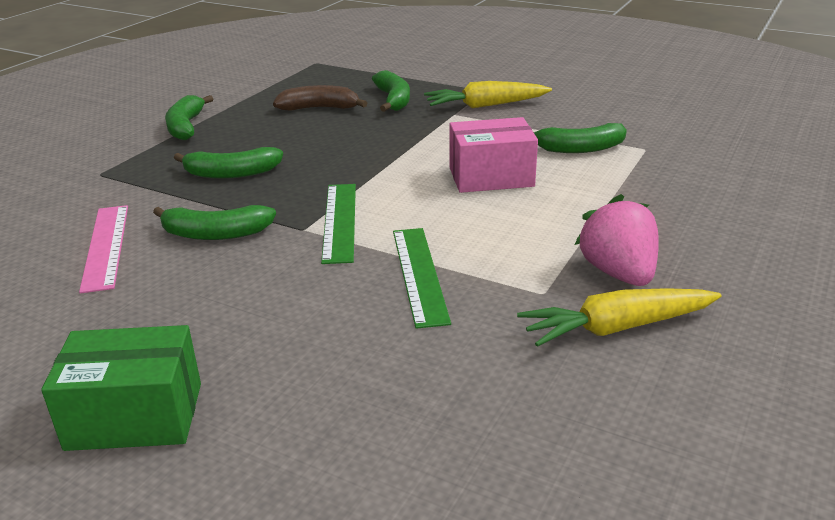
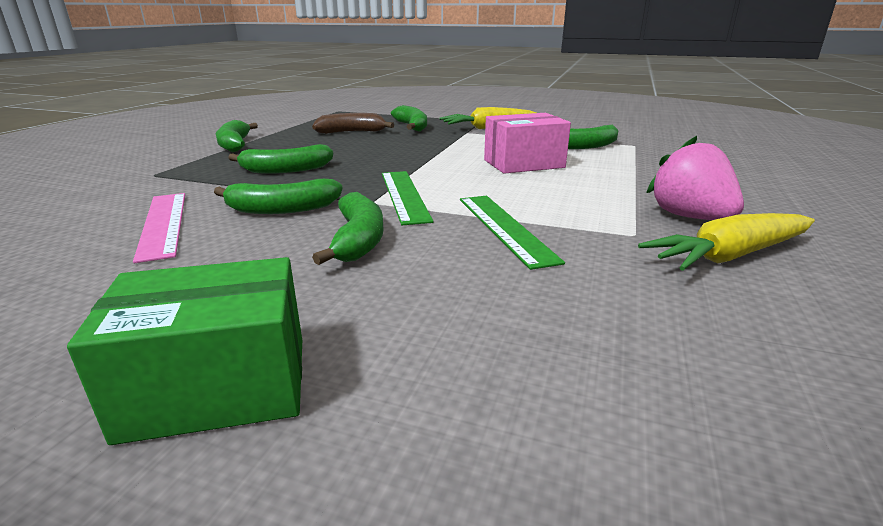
camera: 10 degrees left, 5 degrees down
none -> green banana [312,192,384,265]

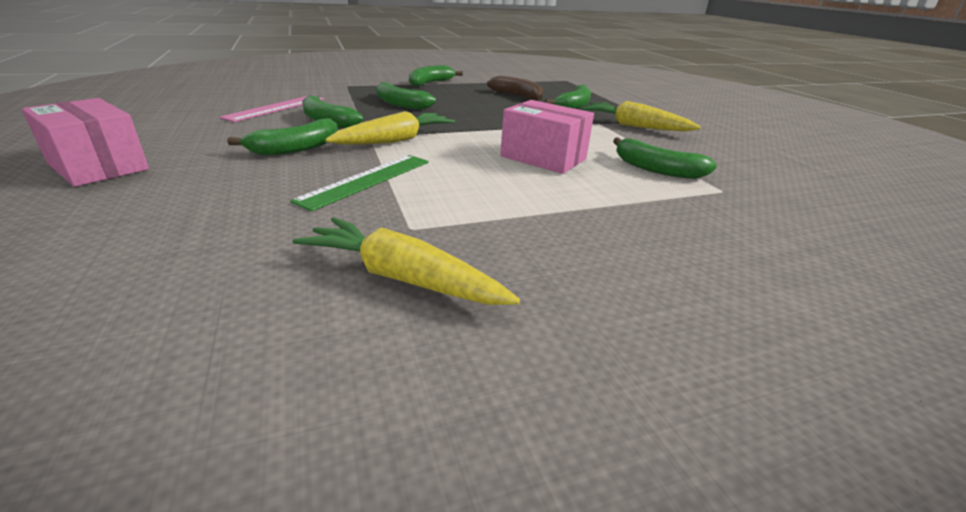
camera: 50 degrees right, 5 degrees up
green box [67,257,302,445] -> pink box [22,98,149,187]
green ruler [382,171,433,225] -> yellow carrot [325,111,455,145]
pink strawberry [646,136,744,220] -> none

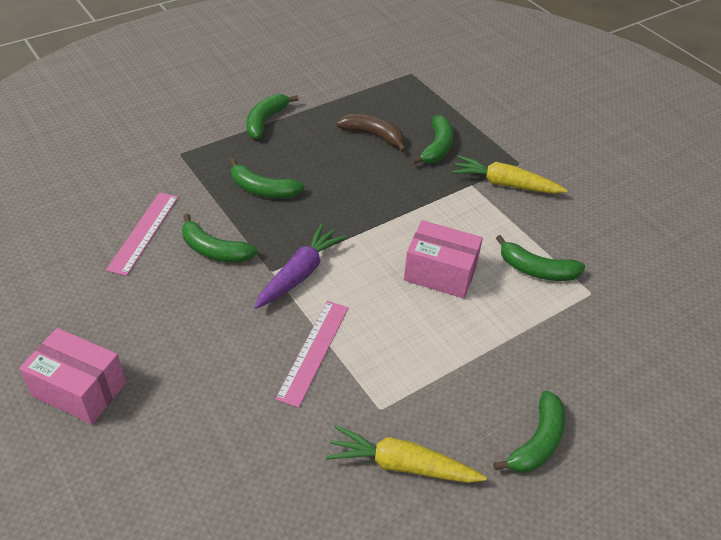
camera: 15 degrees left, 15 degrees up
green banana [227,118,338,156] -> green banana moved to [493,390,565,473]
green ruler [290,155,429,212] -> pink ruler [275,301,349,408]
yellow carrot [325,111,455,145] -> purple carrot [254,224,347,309]

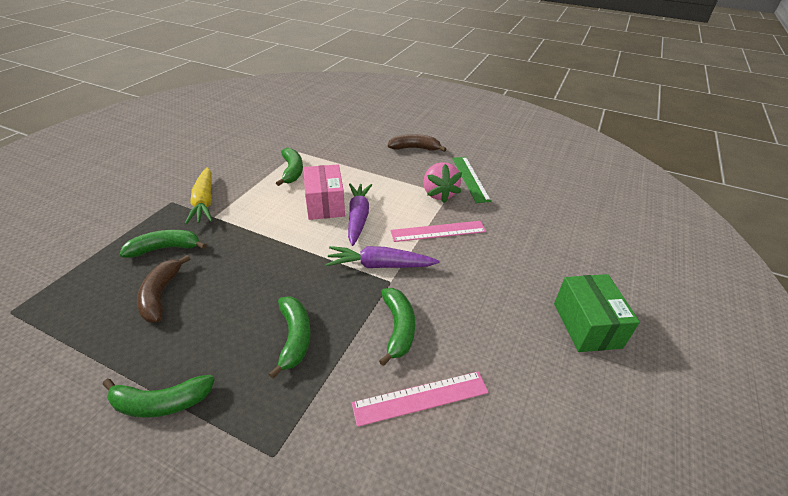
camera: 120 degrees left, 5 degrees down
pink box [19,328,126,424] -> green box [554,274,640,352]
yellow carrot [326,425,487,483] -> green ruler [452,157,491,203]
green banana [493,390,565,473] -> brown banana [388,134,446,152]
none -> purple carrot [348,183,372,246]
none -> pink strawberry [423,162,462,203]

